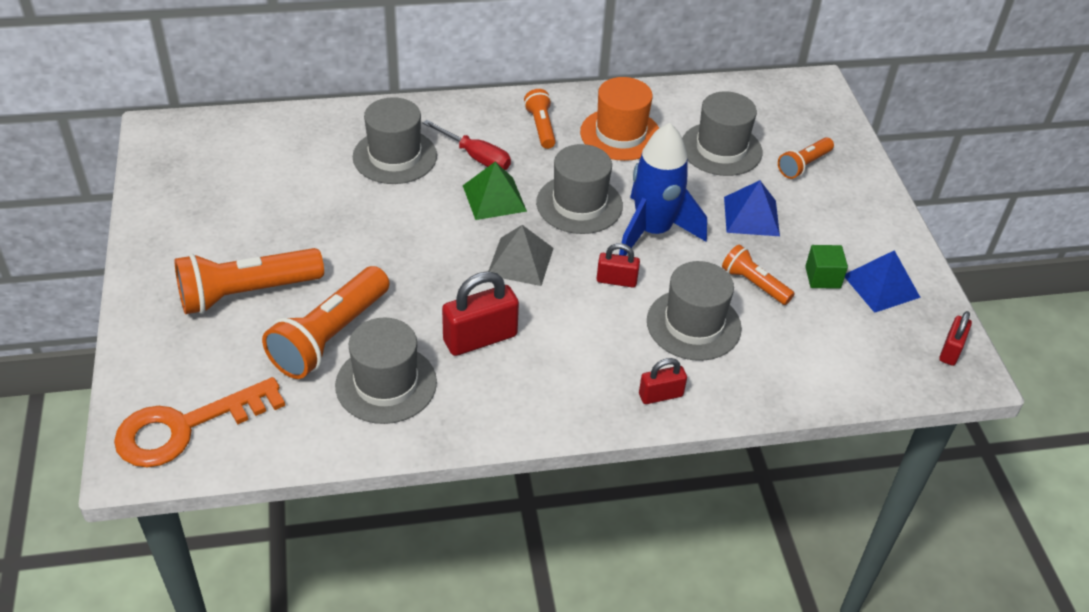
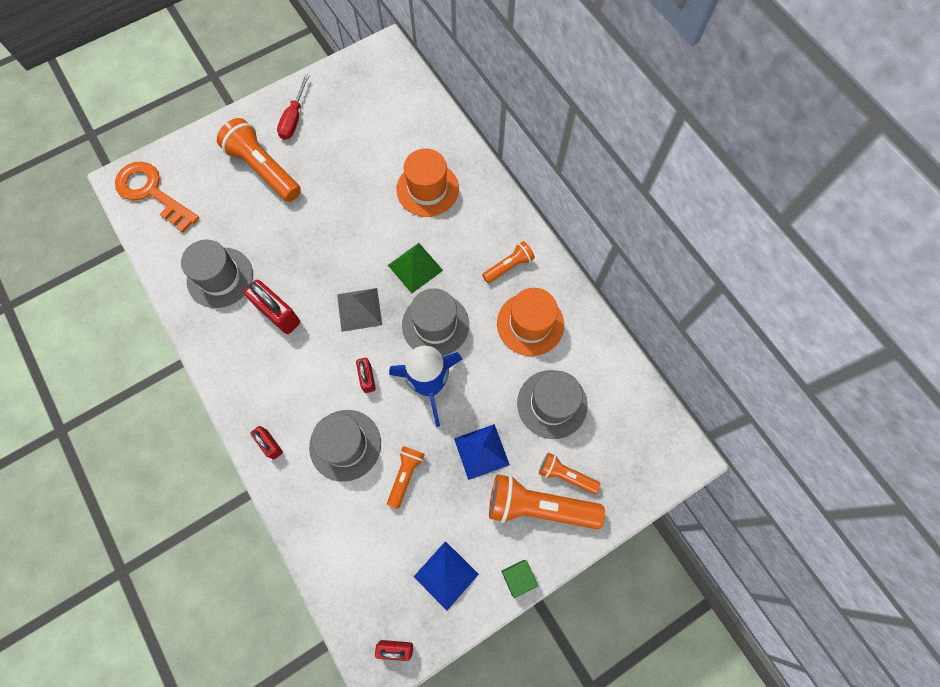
camera: 70 degrees right, 25 degrees up
orange flashlight [262,266,390,379] -> orange flashlight moved to [489,474,605,529]
grey hat [353,97,437,184] -> orange hat [396,149,459,217]
red screwdriver [423,120,511,170] -> red screwdriver moved to [277,74,310,140]
green cube [805,245,848,289] -> green cube moved to [502,560,538,598]

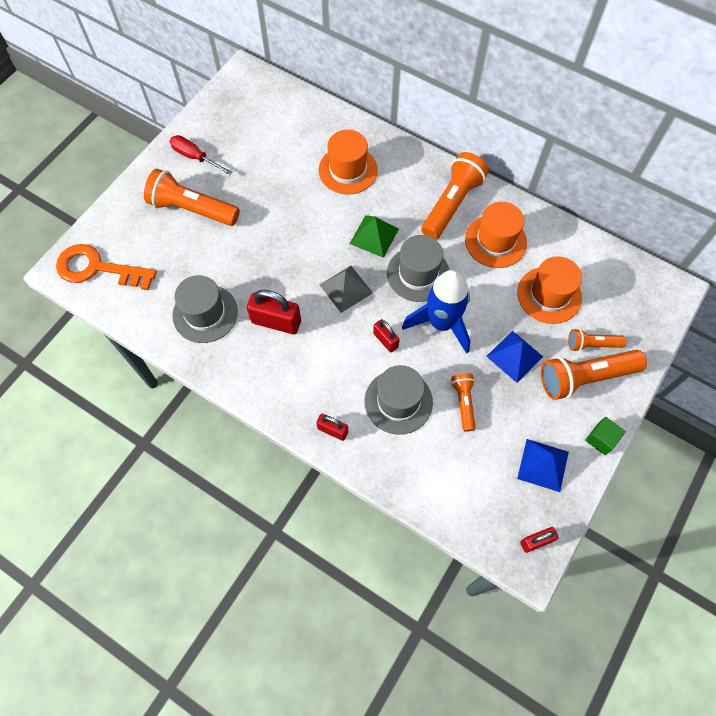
camera: 25 degrees left, 5 degrees down
red screwdriver [277,74,310,140] -> red screwdriver turned 135 degrees clockwise [170,135,233,175]
orange flashlight [482,241,535,283] -> orange flashlight [421,152,489,240], size x1.82
grey hat [517,370,588,439] -> orange hat [517,256,582,324]

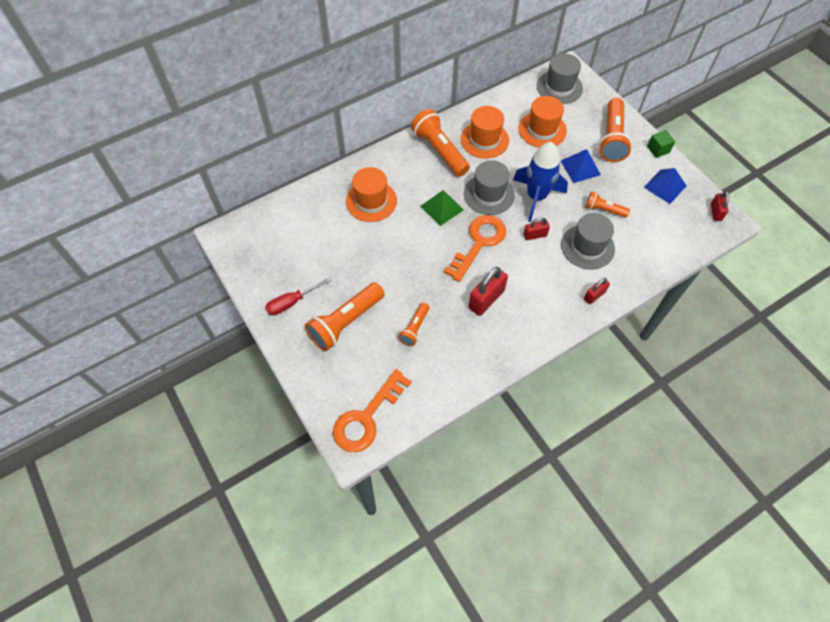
camera: 65 degrees left, 5 degrees down
grey hat [172,275,238,343] -> grey hat moved to [537,53,583,104]
grey pyramid [319,266,373,313] -> orange key [444,215,506,282]
orange flashlight [568,329,626,352] -> orange flashlight moved to [398,302,429,346]

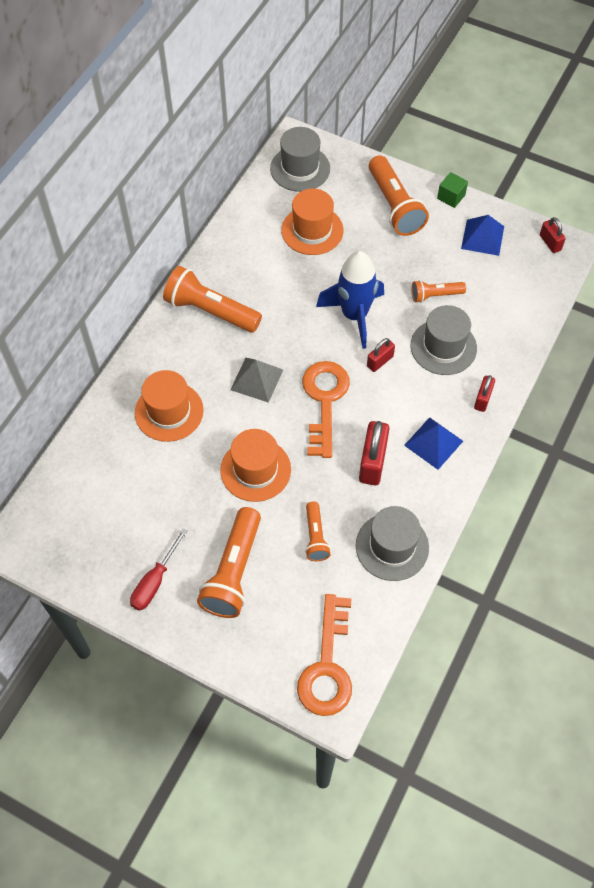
camera: 30 degrees left, 0 degrees up
green pyramid [420,190,464,226] -> grey pyramid [230,358,283,403]
orange hat [461,106,509,159] -> orange hat moved to [220,429,291,502]
grey hat [464,160,515,215] -> grey hat moved to [356,506,429,581]
blue pyramid [561,149,601,183] -> blue pyramid moved to [404,417,463,470]

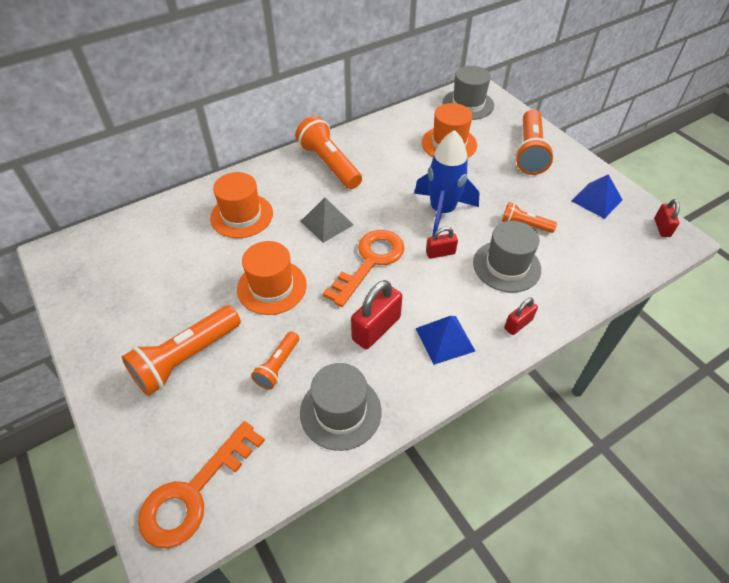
camera: 30 degrees right, 10 degrees down
red screwdriver [130,528,187,611] -> none
green cube [437,172,468,208] -> none

